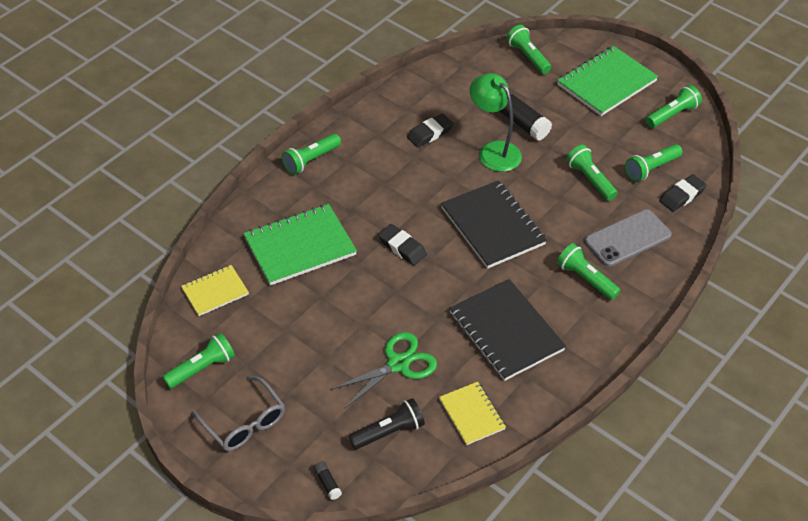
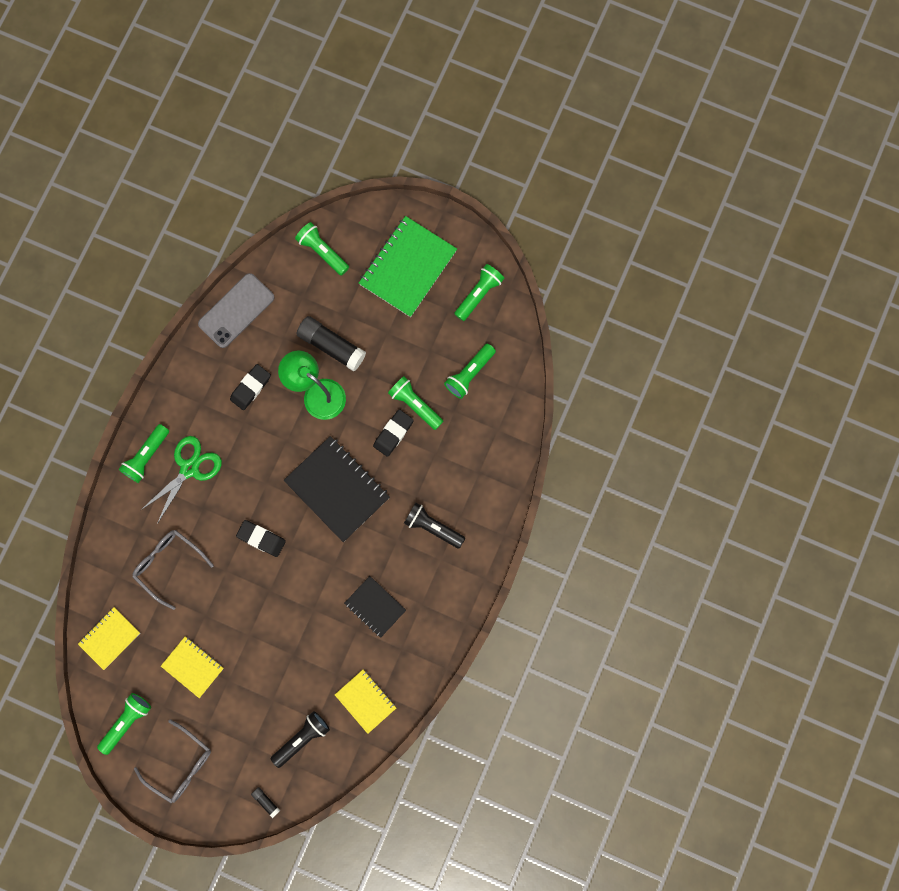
camera: 15 degrees left, 30 degrees up
green notebook [243,204,357,286] -> grey glasses [132,530,214,610]
green scissors [330,332,437,409] -> green scissors moved to [140,436,222,524]
black notebook [449,279,566,381] -> black notebook [344,576,406,638], size x0.57
green flashlight [557,243,620,300] -> black flashlight [404,503,465,549]
grey phone [585,209,672,267] -> grey phone moved to [198,273,275,348]
black eraser [660,174,707,212] -> black eraser moved to [373,409,414,457]
none -> yellow notebook [161,637,224,698]

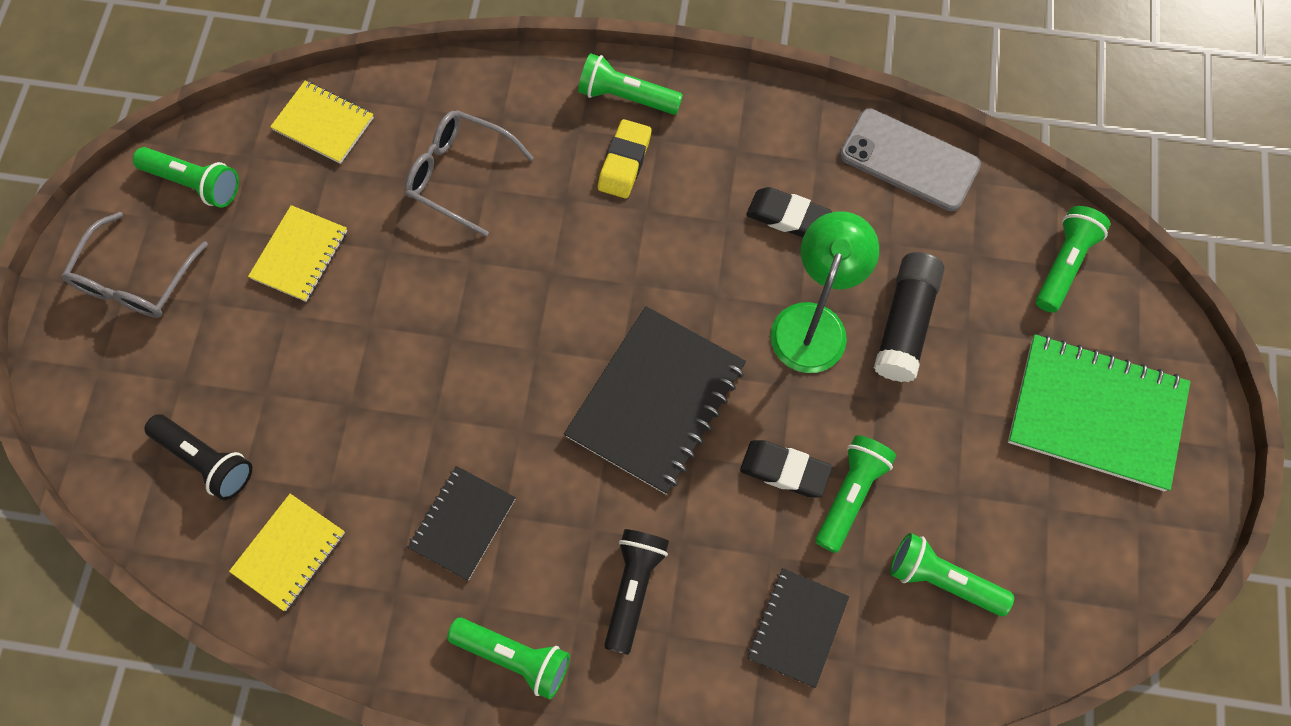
camera: 75 degrees right, 10 degrees down
grey glasses [132,530,214,610] -> grey glasses turned 90 degrees counterclockwise [405,110,534,236]
green scissors [140,436,222,524] -> yellow eraser [598,119,651,198]
black eraser [236,520,286,557] -> none
black glue stick [251,787,280,818] -> none
green flashlight [454,264,504,321] -> green flashlight moved to [447,618,570,699]
none -> black notebook [748,568,849,688]

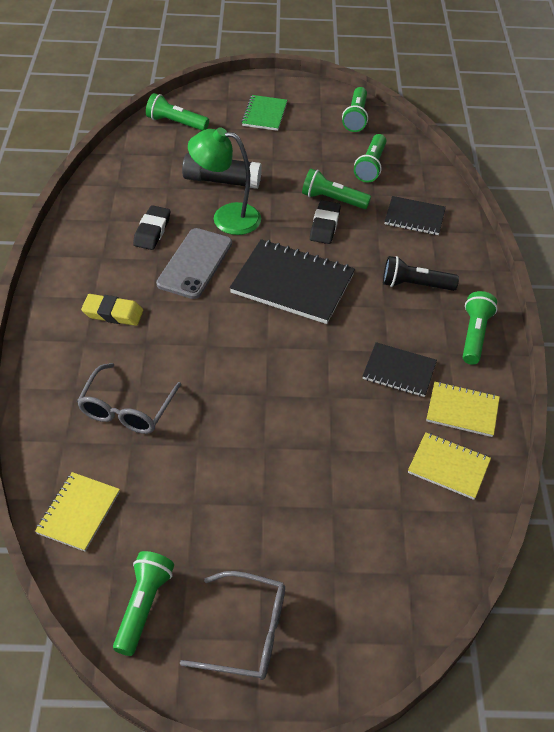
camera: 100 degrees left, 20 degrees down
black flashlight [144,414,252,500] -> none
yellow notebook [248,205,347,302] -> yellow notebook moved to [426,381,500,437]
green flashlight [578,53,683,115] -> green flashlight moved to [342,87,368,132]
grey phone [840,108,981,211] -> grey phone moved to [156,228,232,299]
green notebook [1008,334,1190,491] -> green notebook [241,95,287,131], size x0.57

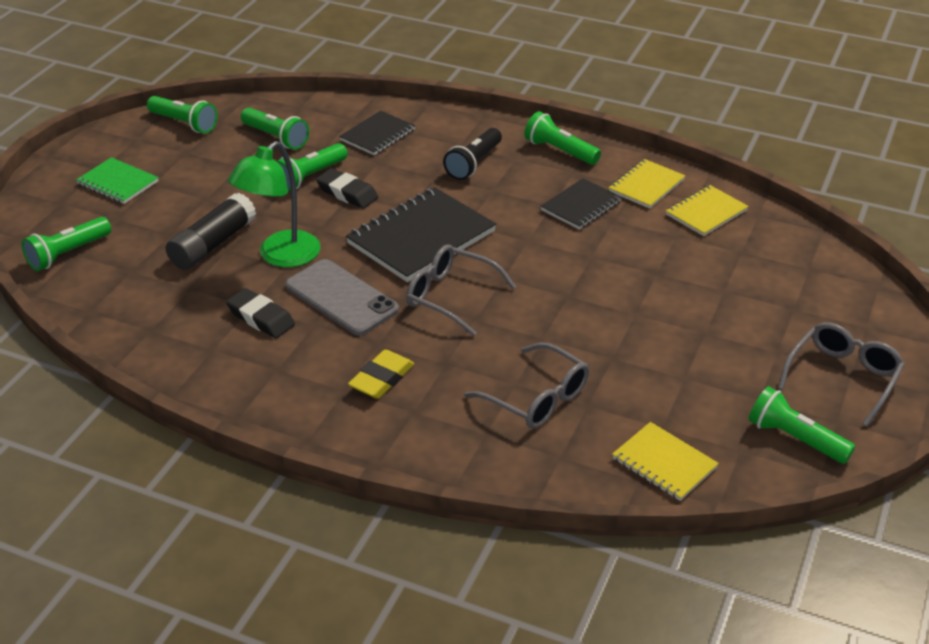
camera: 65 degrees left, 10 degrees down
none -> grey glasses [406,244,516,336]

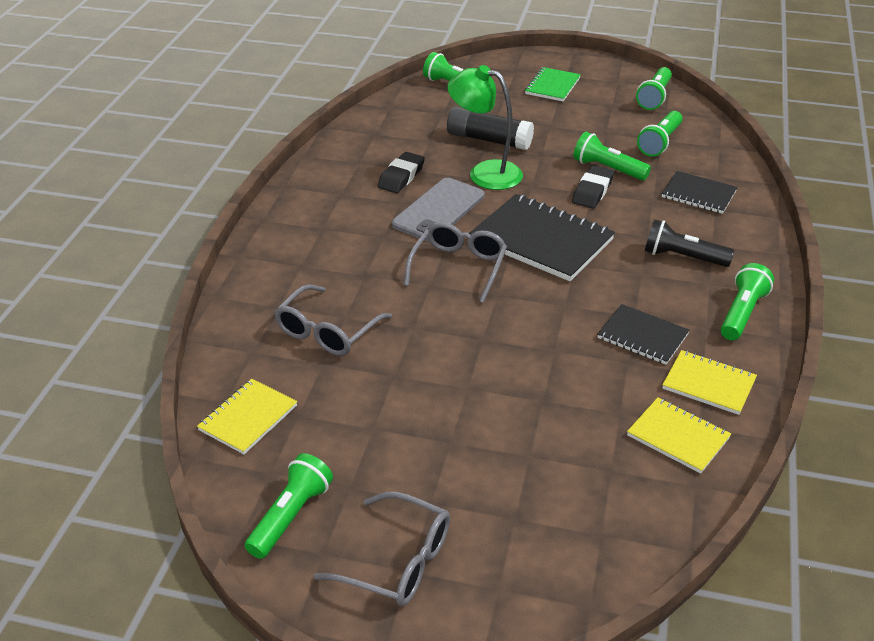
camera: 80 degrees right, 0 degrees up
yellow eraser [348,349,414,399] -> none

